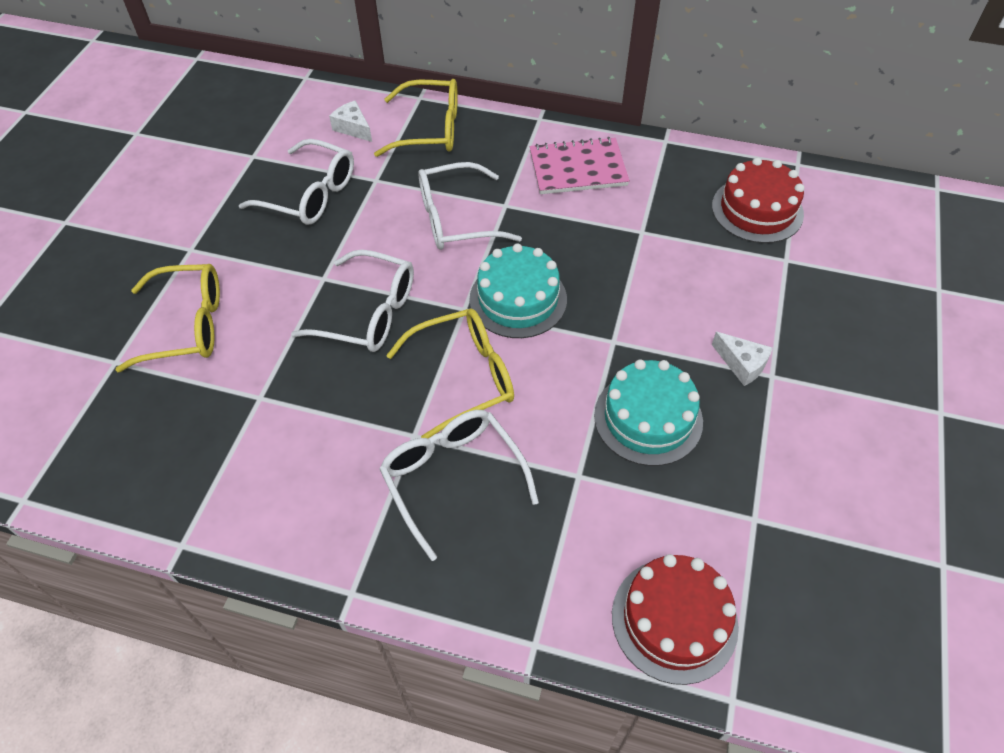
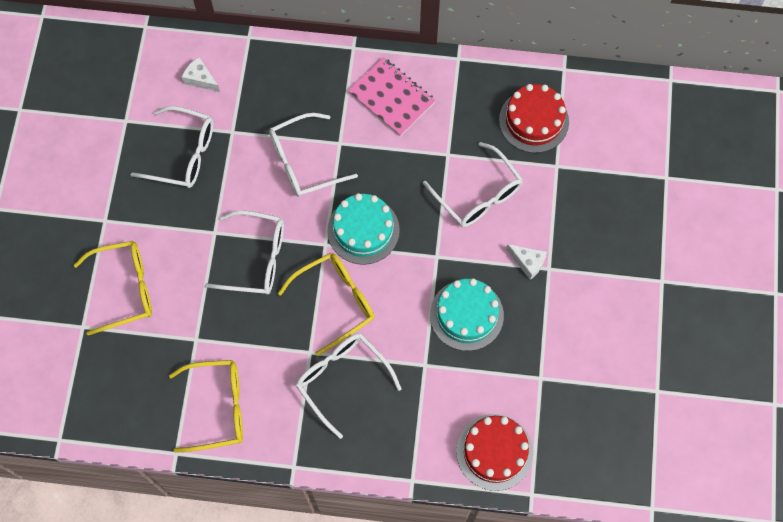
camera: 10 degrees left, 15 degrees up
yellow glasses [374,79,458,157] -> yellow glasses moved to [169,360,243,453]
pink notebook [530,137,630,194] -> pink notebook turned 60 degrees clockwise [348,57,436,136]
none -> white glasses [423,142,523,227]

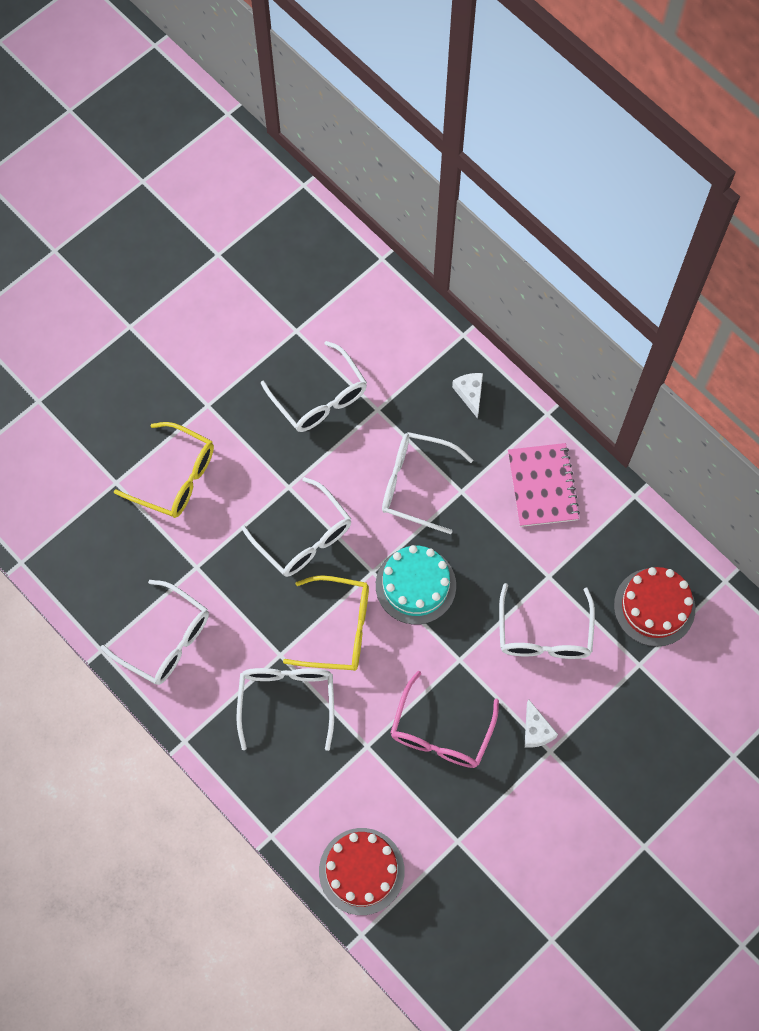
camera: 40 degrees right, 0 degrees up
yellow glasses [169,360,243,453] -> white glasses [101,580,209,685]
white cheese [182,57,220,92] -> white cheese moved to [452,373,483,419]
turquoise cake [430,278,504,351] -> pink glasses [391,671,499,768]

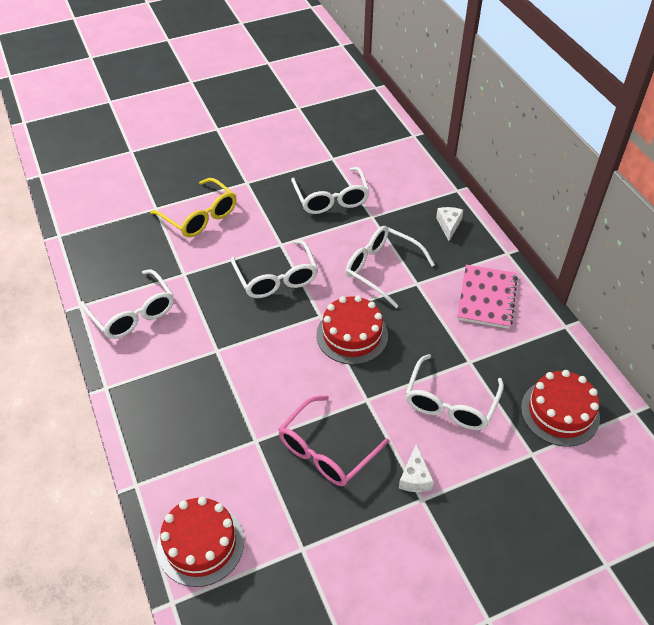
camera: 20 degrees right, 20 degrees down
white glasses [236,668,334,751] -> none
yellow glasses [283,575,369,671] -> none
turquoise cake [376,545,456,625] -> red cake [316,295,388,365]

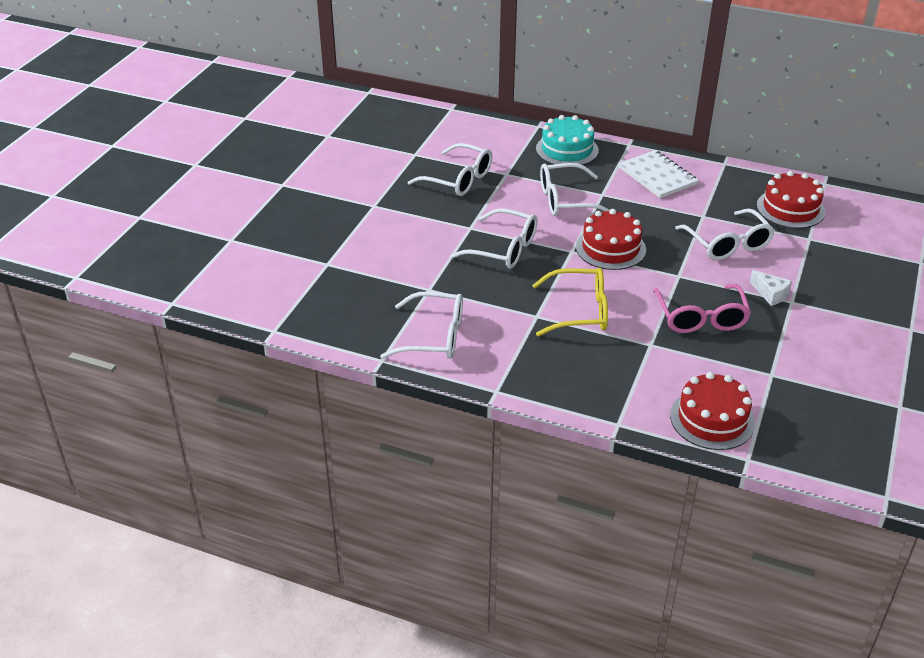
camera: 45 degrees left, 10 degrees down
yellow glasses [150,178,236,237] -> yellow glasses moved to [532,268,608,337]
white cheese [436,207,463,241] -> turquoise cake [536,115,599,165]
pink notebook [457,265,518,329] -> white notebook [618,150,698,198]

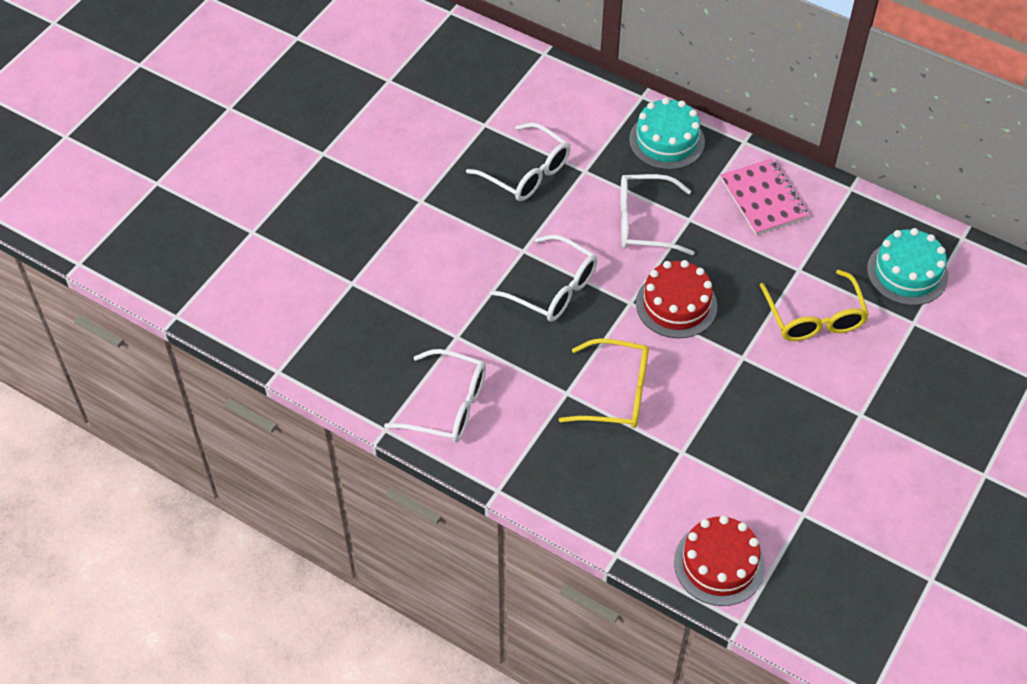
camera: 10 degrees right, 15 degrees up
white notebook [618,150,698,198] -> pink notebook [720,159,808,235]
pink glasses [653,284,751,333] -> none
white glasses [675,209,775,260] -> yellow glasses [760,270,869,341]
white cheese [750,270,792,306] -> none
red cake [757,171,825,228] -> turquoise cake [867,228,948,305]

